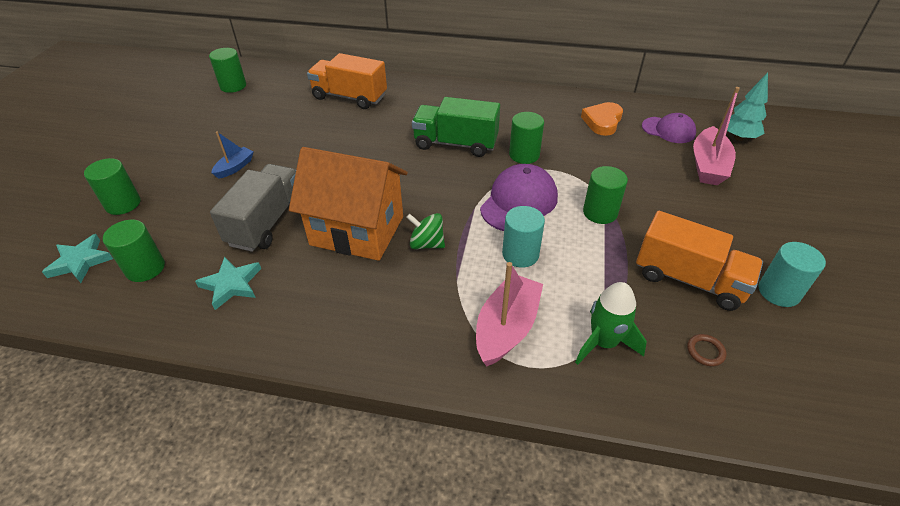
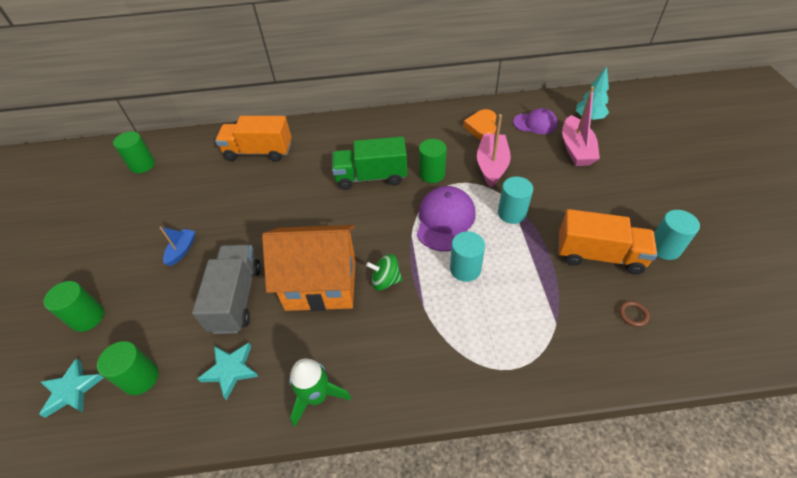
camera: 15 degrees left, 5 degrees up
pink boat [476,262,543,366] -> pink boat moved to [477,114,511,187]
green rocket [575,282,647,365] -> green rocket moved to [289,359,351,427]
green cylinder [583,166,628,224] -> turquoise cylinder [498,177,533,224]

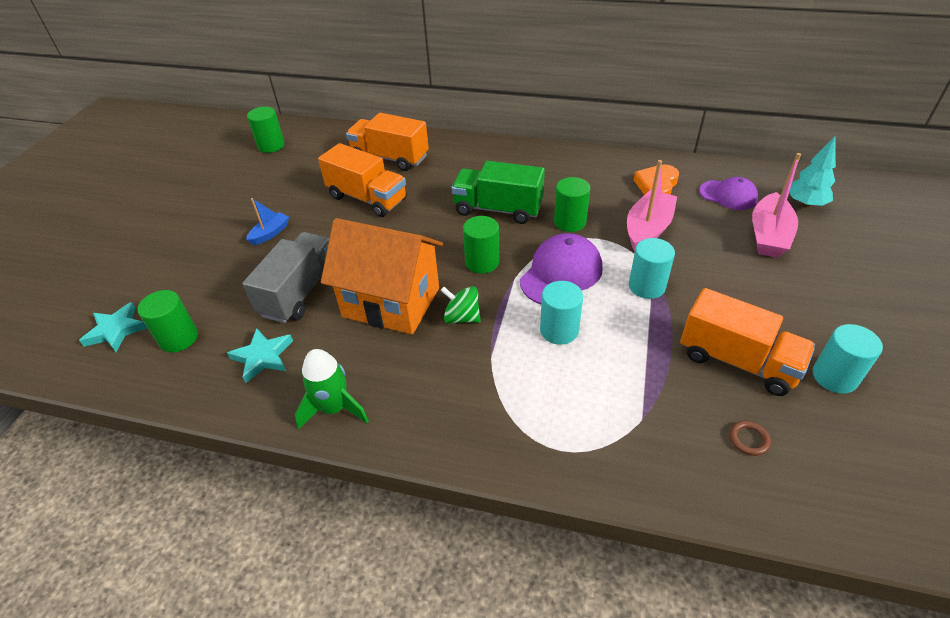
camera: 20 degrees right, 5 degrees down
green cylinder [44,281,104,332] -> green cylinder moved to [463,216,500,274]
none -> orange truck [318,143,407,217]

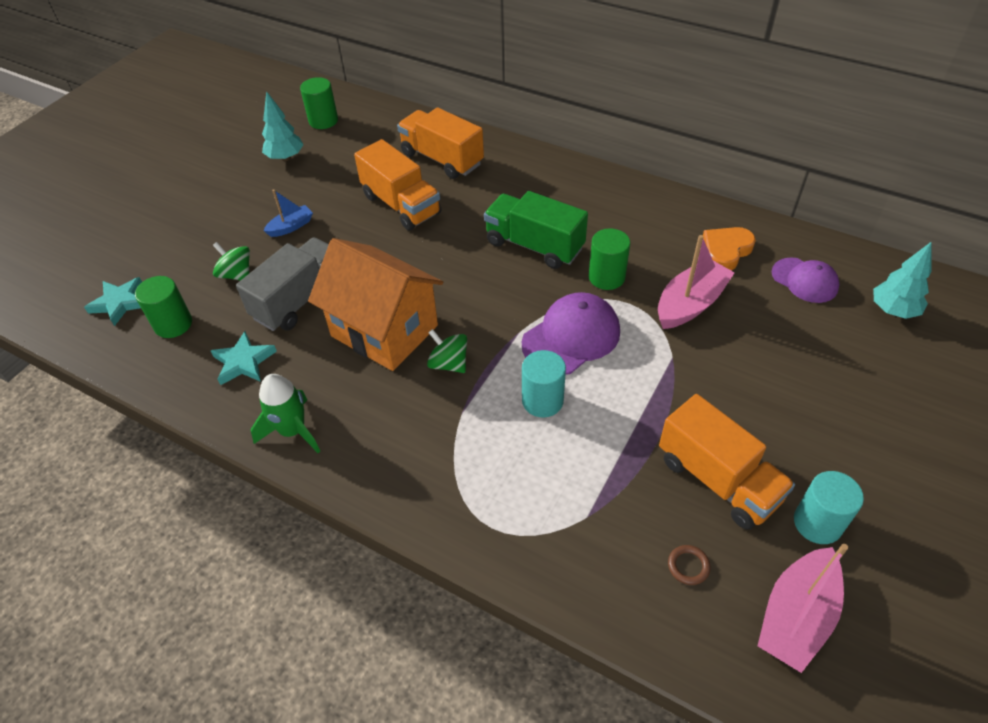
camera: 15 degrees right, 5 degrees up
green cylinder [463,216,500,274] -> none
turquoise cylinder [629,238,675,299] -> none
pink boat [752,153,801,258] -> pink boat moved to [758,544,848,673]
none -> green spinning top [213,242,250,281]
none -> turquoise tree [262,91,304,161]

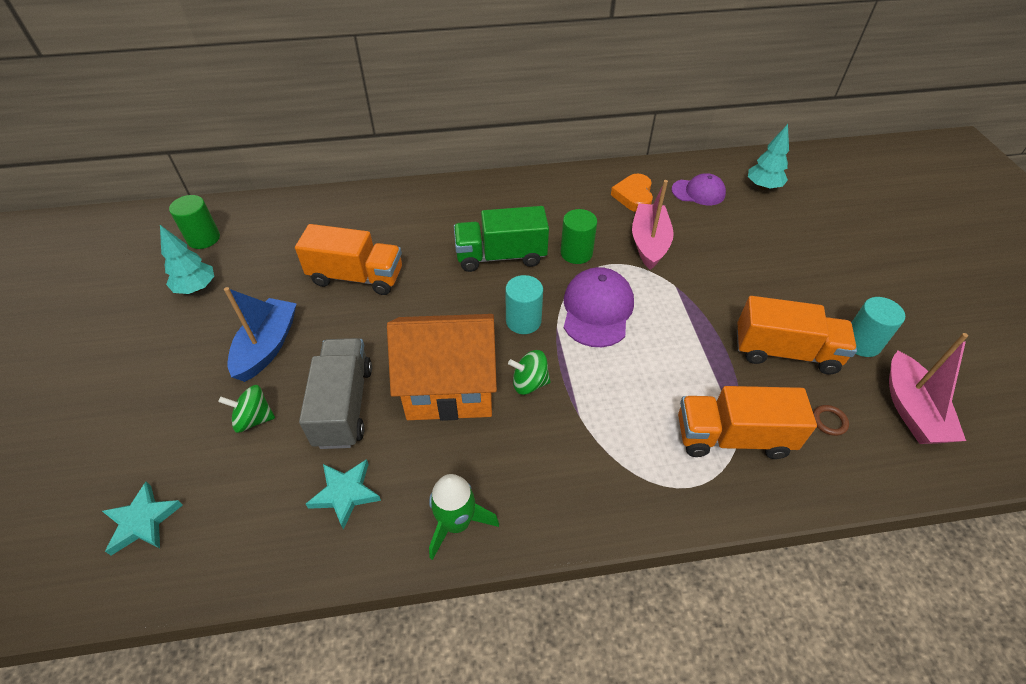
camera: 40 degrees left, 0 degrees up
green cylinder [135,276,192,338] -> none
blue boat [263,189,313,237] -> blue boat [224,287,297,382], size x1.78
orange truck [397,107,484,179] -> orange truck moved to [678,386,817,459]
turquoise cylinder [522,350,566,418] -> turquoise cylinder moved to [505,275,543,334]

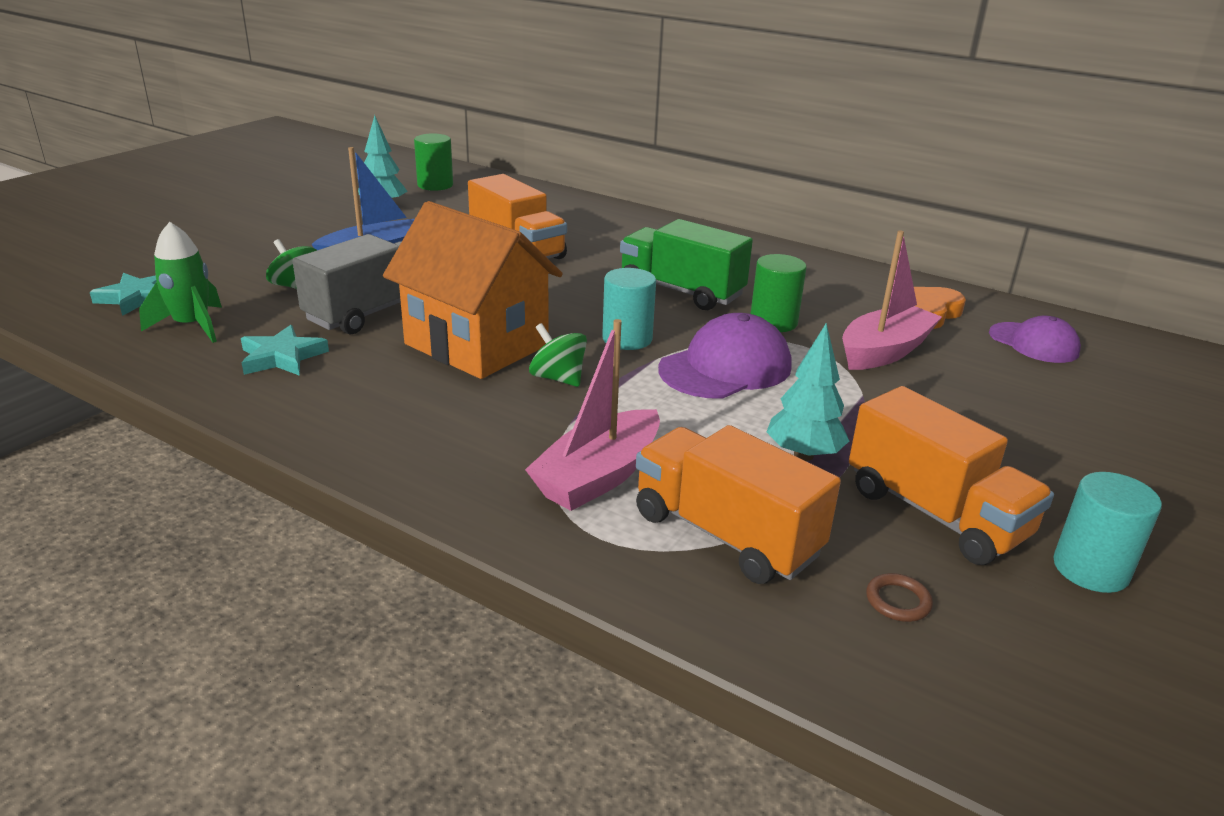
camera: 40 degrees right, 20 degrees down
green rocket [429,474,499,560] -> green rocket moved to [139,222,222,343]
turquoise tree [748,124,789,190] -> turquoise tree moved to [767,323,849,461]
pink boat [889,333,968,444] -> pink boat moved to [525,319,660,511]

